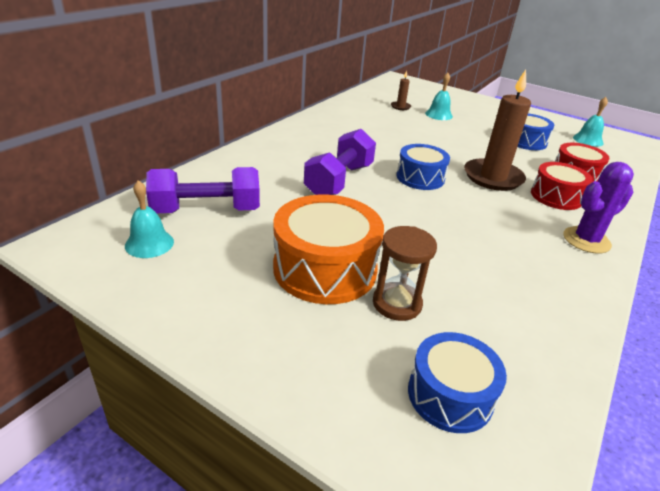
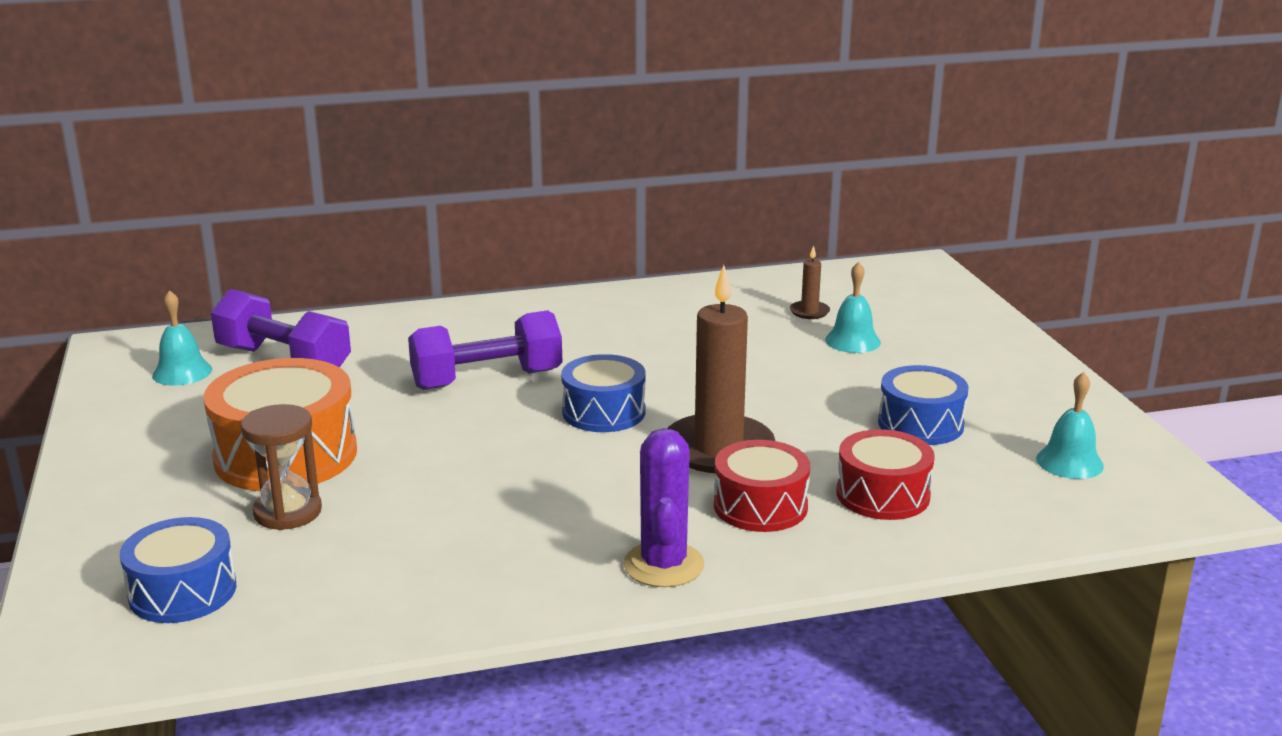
camera: 45 degrees right, 10 degrees down
purple cactus [563,162,634,253] -> purple cactus turned 75 degrees clockwise [623,428,704,587]

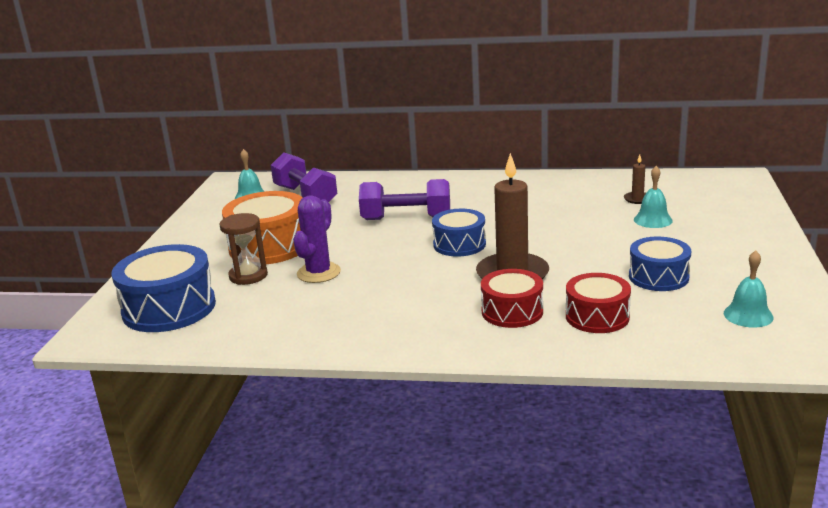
camera: 25 degrees right, 0 degrees up
blue drum [120,517,236,623] -> blue drum [112,244,216,332], size x1.59
purple cactus [623,428,704,587] -> purple cactus moved to [293,195,341,283]

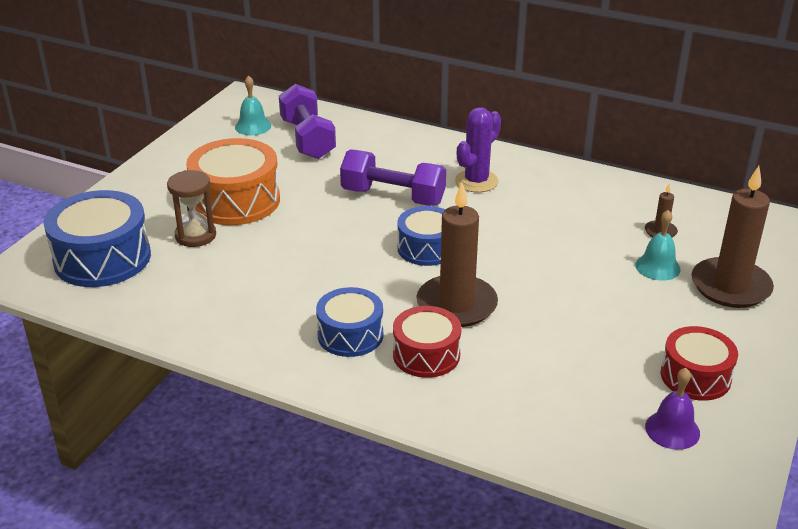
camera: 15 degrees right, 10 degrees up
purple cactus [293,195,341,283] -> purple cactus moved to [455,107,501,192]
red drum [566,273,631,333] -> red drum moved to [661,326,738,401]
blue drum [629,237,691,291] -> blue drum moved to [316,287,383,357]
turquoise bell [724,251,773,328] -> purple bell [645,368,700,450]
none -> brown candle [692,166,774,308]

